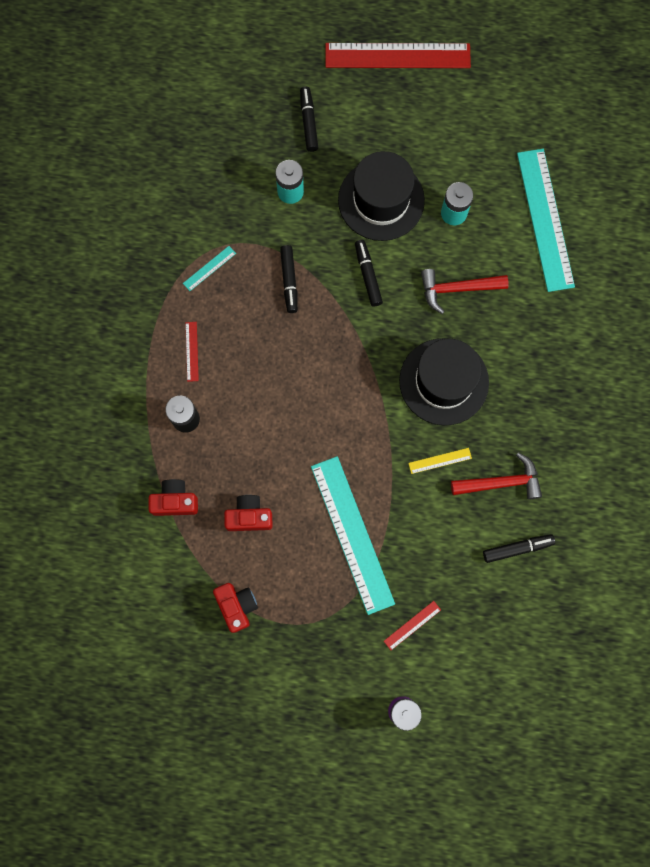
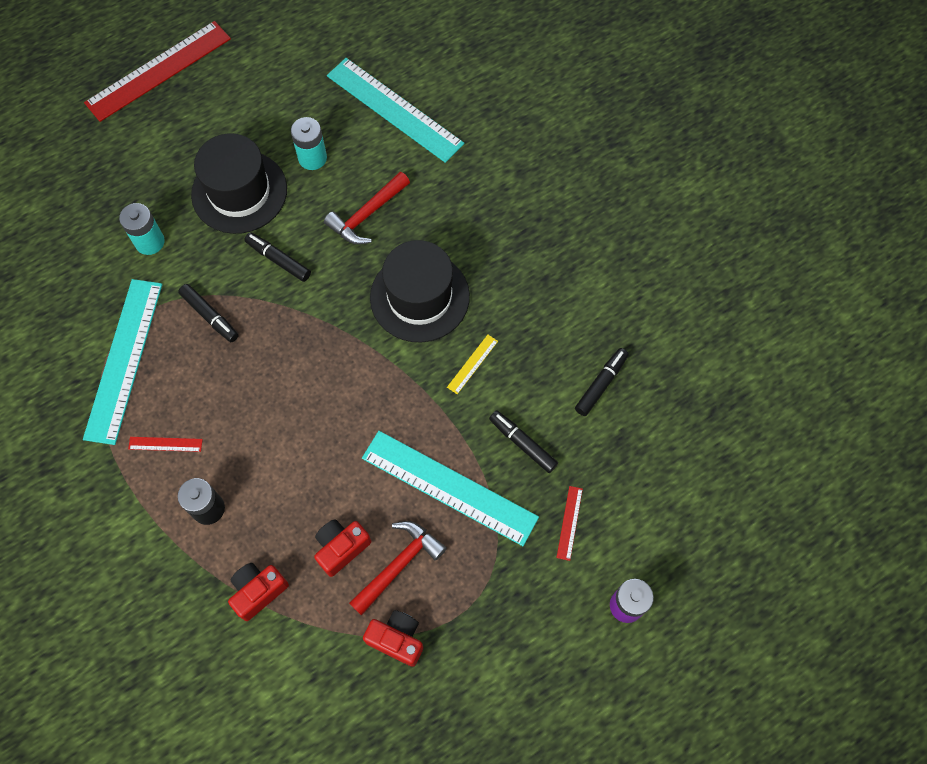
camera: 40 degrees left, 10 degrees down
turquoise ruler [183,246,236,291] -> turquoise ruler [83,279,162,445], size x2.49
red ruler [185,322,199,382] -> red ruler turned 45 degrees counterclockwise [128,437,203,452]
black marker [300,87,318,152] -> black marker moved to [489,410,558,473]
red hammer [451,452,542,499] -> red hammer moved to [349,521,447,616]

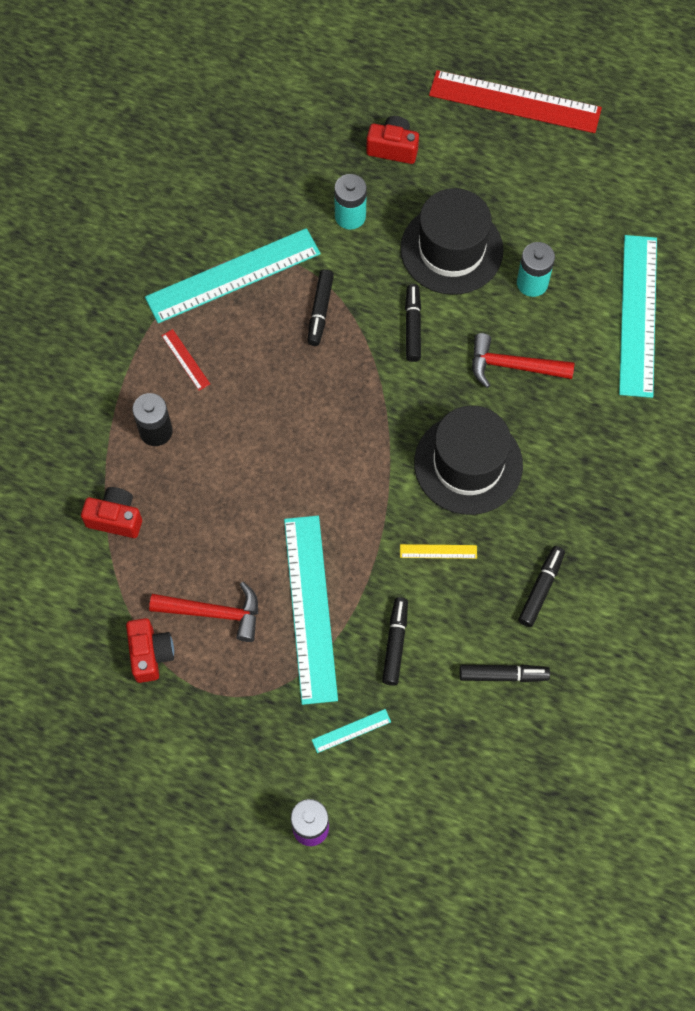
camera: 55 degrees right, 0 degrees up
red camera [314,519,371,577] -> red camera moved to [366,116,419,164]
red ruler [556,486,583,561] -> turquoise ruler [312,709,391,753]
none -> black marker [518,546,565,627]

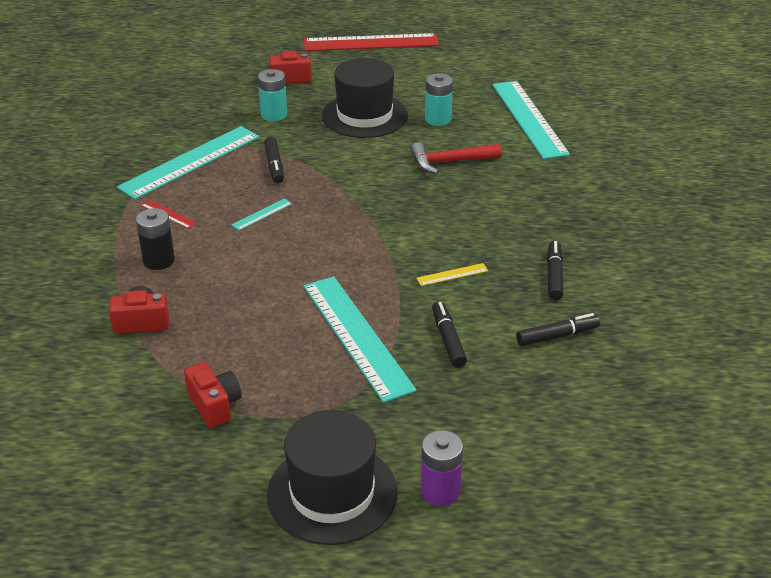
camera: 20 degrees left, 30 degrees down
red hammer [149,582,258,642] -> none
turquoise ruler [312,709,391,753] -> turquoise ruler moved to [231,198,292,230]
black marker [405,284,421,362] -> none
black hat [414,406,523,515] -> black hat moved to [267,410,398,545]

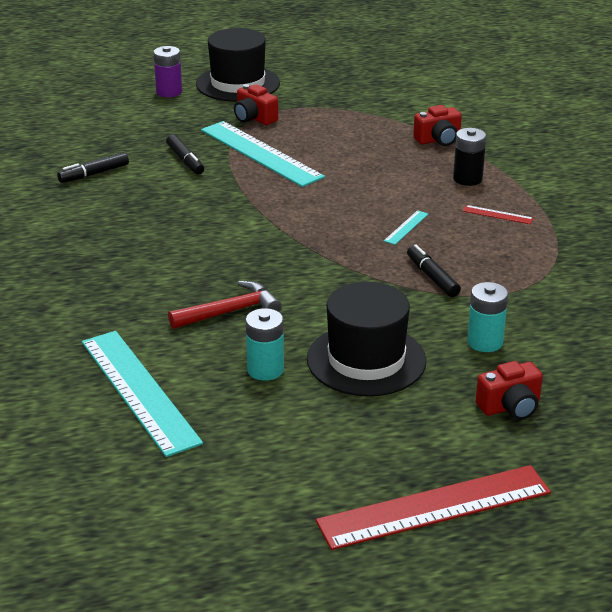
camera: 165 degrees right, 5 degrees down
turquoise ruler [117,126,259,199] -> none
red camera [184,362,242,428] -> red camera moved to [234,84,278,125]
yellow ruler [416,263,488,286] -> none
black marker [547,241,563,300] -> none

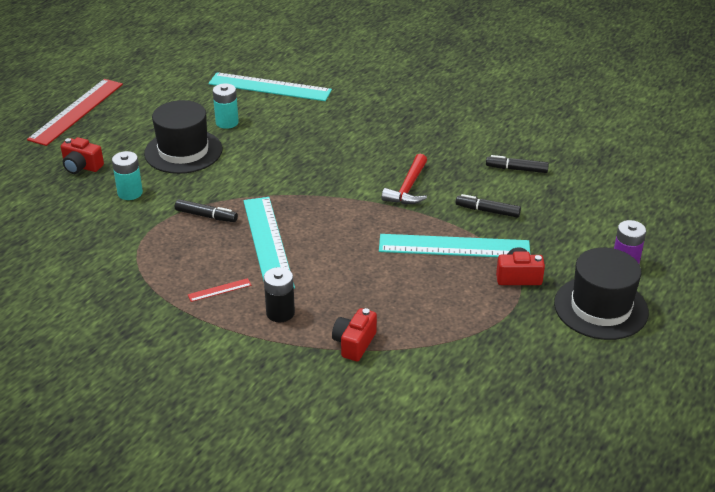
camera: 135 degrees right, 5 degrees up
black marker [57,152,129,183] -> black marker turned 90 degrees counterclockwise [486,155,549,173]
red hammer [168,281,282,329] -> red hammer moved to [381,154,427,204]
turquoise ruler [384,210,428,245] -> turquoise ruler [244,197,295,289], size x2.49
red camera [476,361,543,420] -> red camera turned 90 degrees counterclockwise [61,137,104,174]

